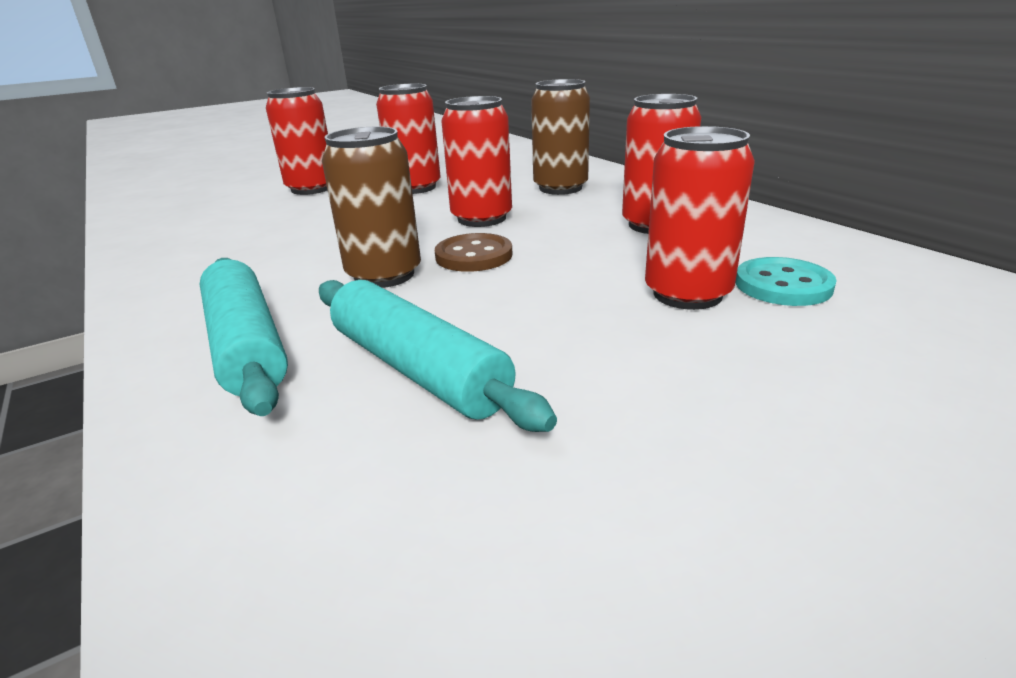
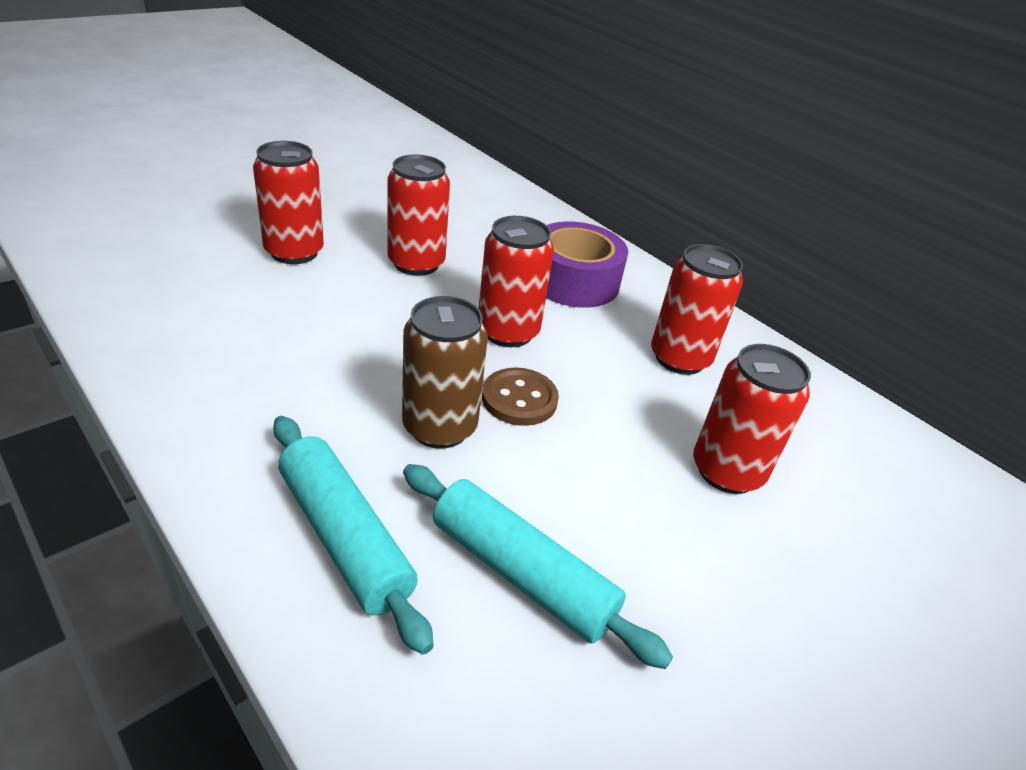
camera: 15 degrees left, 10 degrees up
brown can [531,79,590,195] -> purple tape [546,221,628,308]
turquoise button [735,257,837,306] -> none

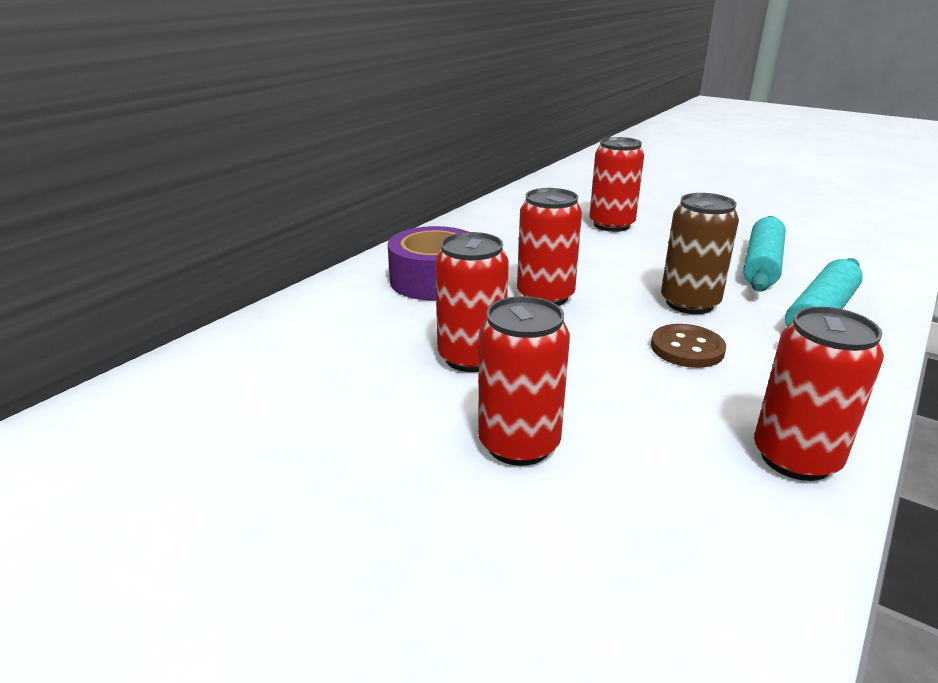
camera: 100 degrees left, 10 degrees down
brown button [482,368,559,426] -> brown button moved to [651,324,726,368]
red can [651,244,743,375] -> red can moved to [754,307,884,481]

